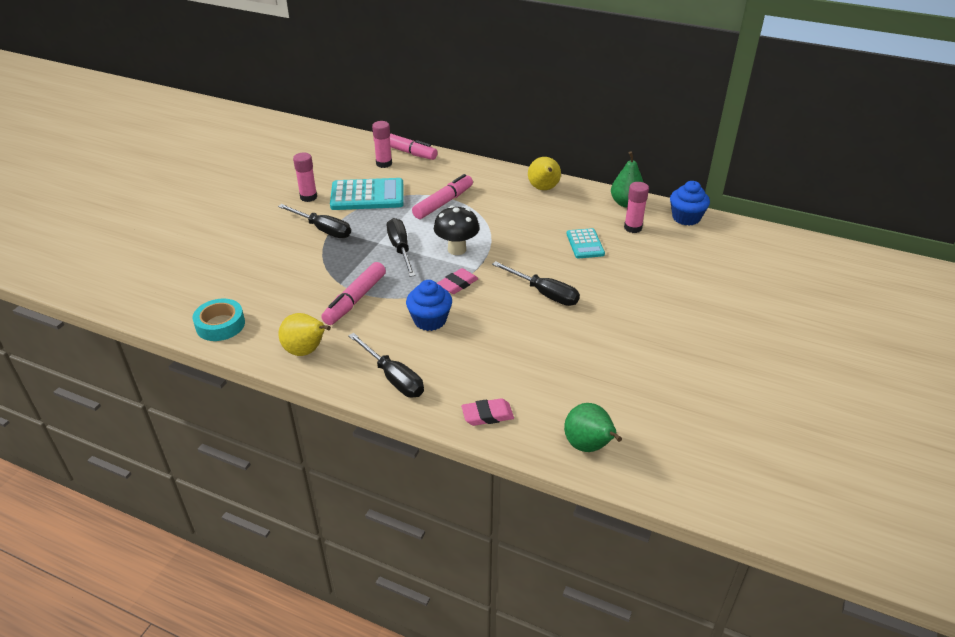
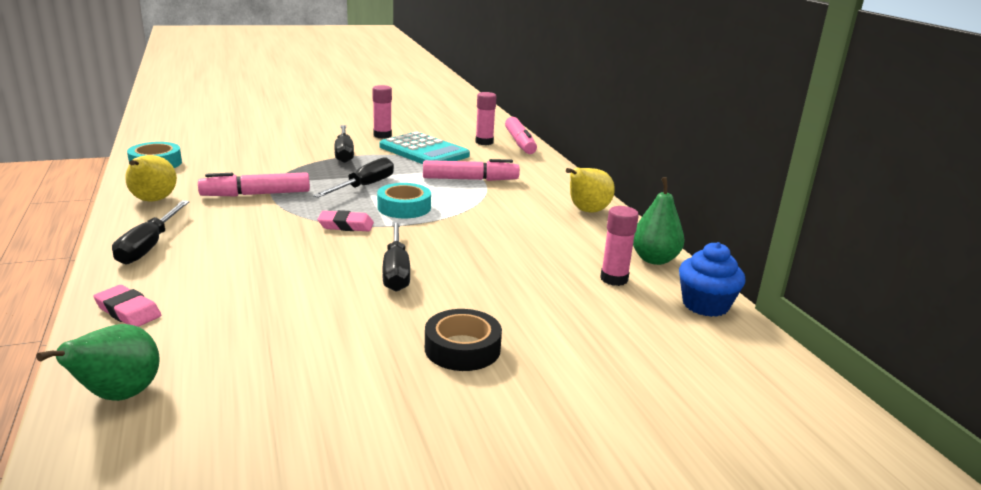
camera: 45 degrees right, 15 degrees down
blue cupcake [406,280,452,331] -> none
black mushroom [434,206,480,255] -> turquoise tape [377,183,431,218]
turquoise calculator [567,228,605,258] -> none
none -> black tape [425,309,502,371]

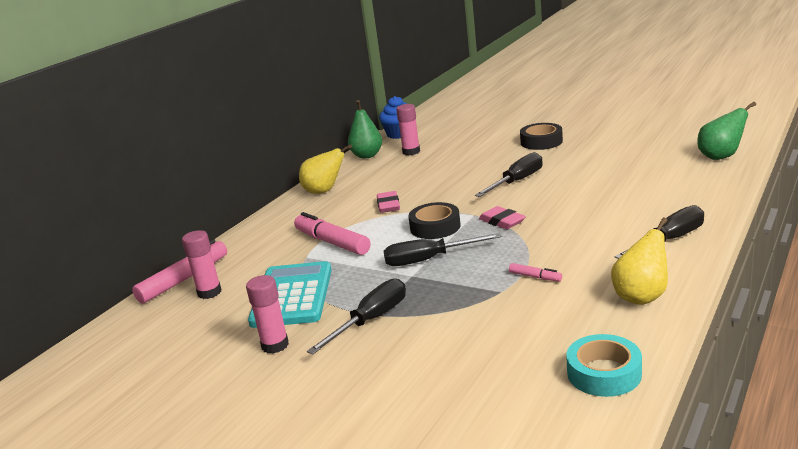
camera: 125 degrees left, 0 degrees up
pink eraser [93,285,161,327] -> pink eraser moved to [377,191,400,213]
pink marker [198,172,310,196] -> pink marker [509,263,562,282], size x0.46
turquoise tape [377,183,431,218] -> black tape [408,202,461,239]

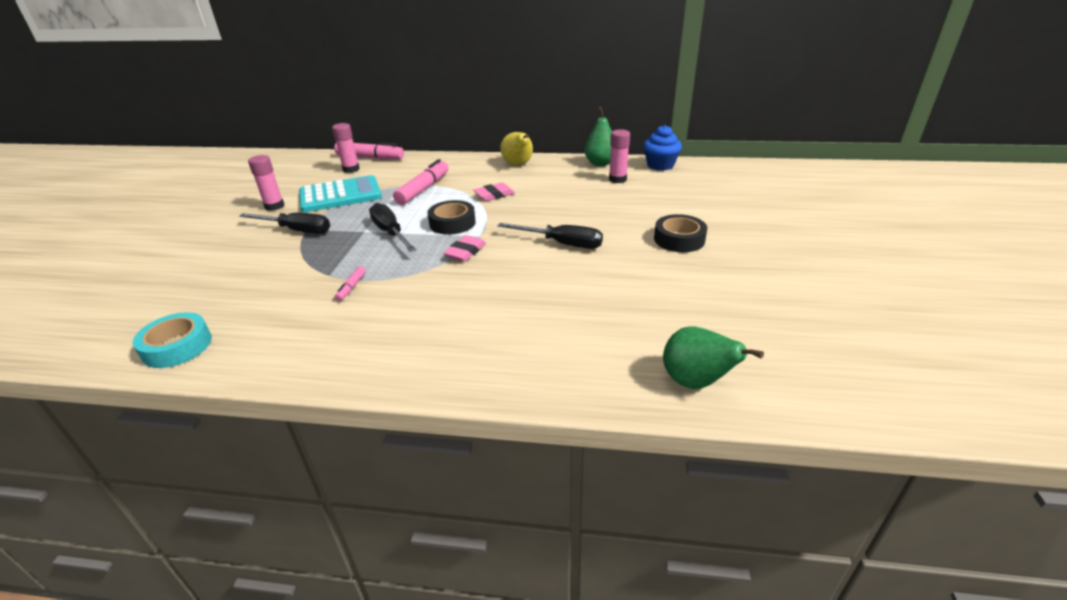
camera: 65 degrees right, 10 degrees up
yellow pear [611,217,668,305] -> none
black screwdriver [615,205,704,259] -> none

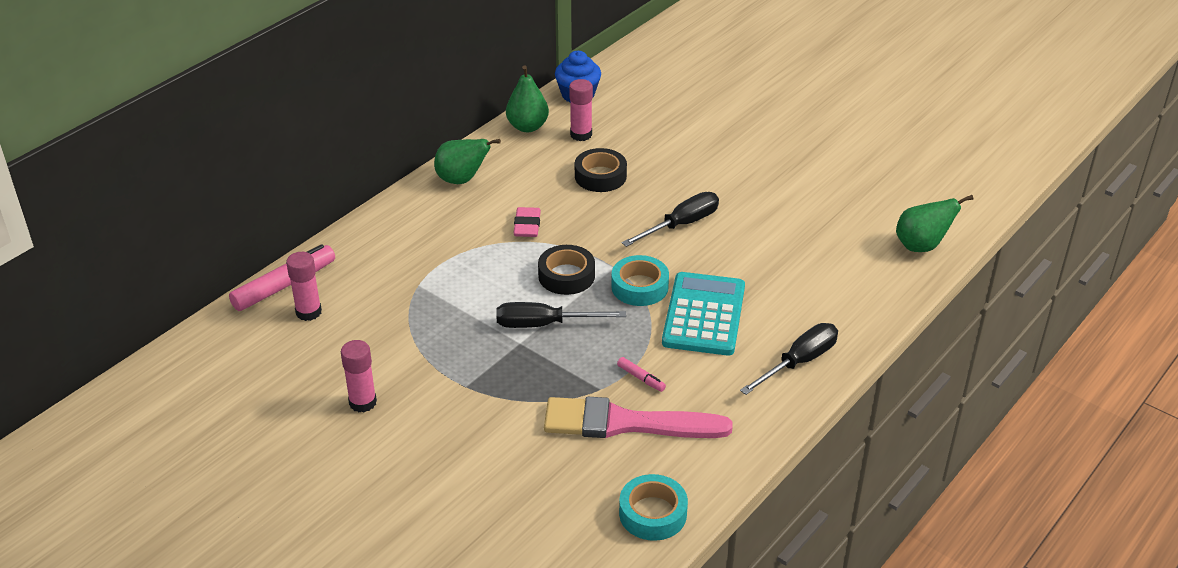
camera: 60 degrees left, 5 degrees up
black screwdriver [239,213,330,234] -> black screwdriver moved to [740,323,838,395]
turquoise calculator [299,175,382,213] -> turquoise calculator moved to [662,272,745,356]
pink marker [393,159,448,205] -> none
pink eraser [443,235,486,262] -> turquoise tape [611,255,669,306]
yellow pear [500,132,533,165] -> green pear [434,139,501,184]
black tape [654,214,707,252] -> black tape moved to [575,148,627,192]
none -> pink brush [544,397,733,438]

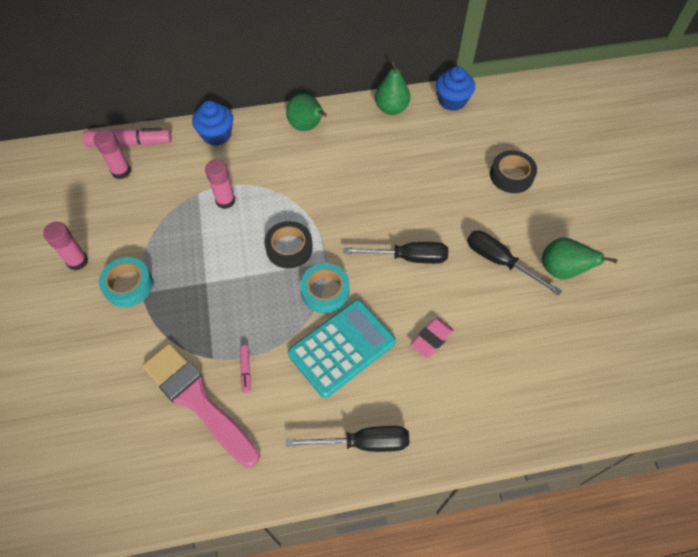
camera: 40 degrees right, 20 degrees up
black screwdriver [496,302,626,328] -> black screwdriver moved to [467,230,562,296]
pink eraser [513,207,541,237] -> pink eraser moved to [410,317,454,358]
pink glue stick [569,79,593,141] -> pink glue stick moved to [205,159,235,209]
black tape [575,148,627,192] -> black tape moved to [490,150,537,193]
turquoise tape [619,474,688,541] -> turquoise tape moved to [99,257,153,307]
green pear [896,195,973,252] -> green pear moved to [542,238,618,279]
none -> blue cupcake [192,101,233,146]

